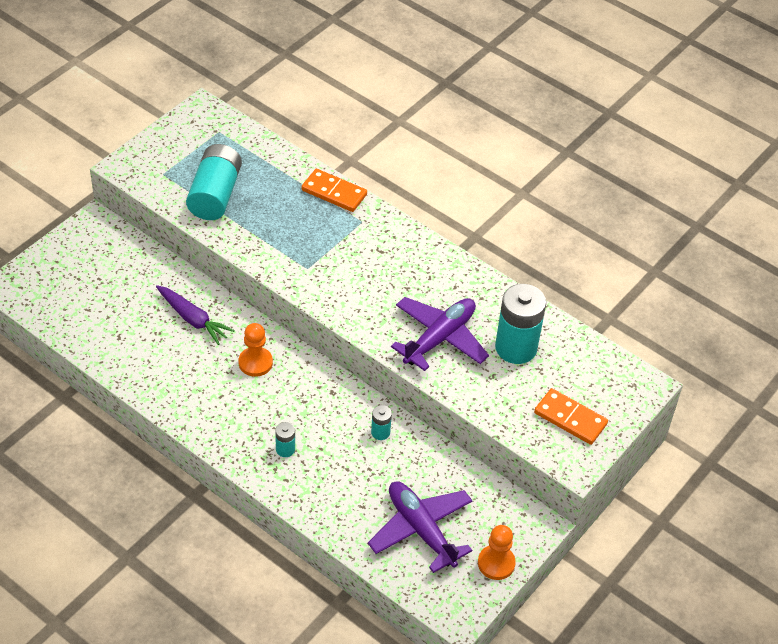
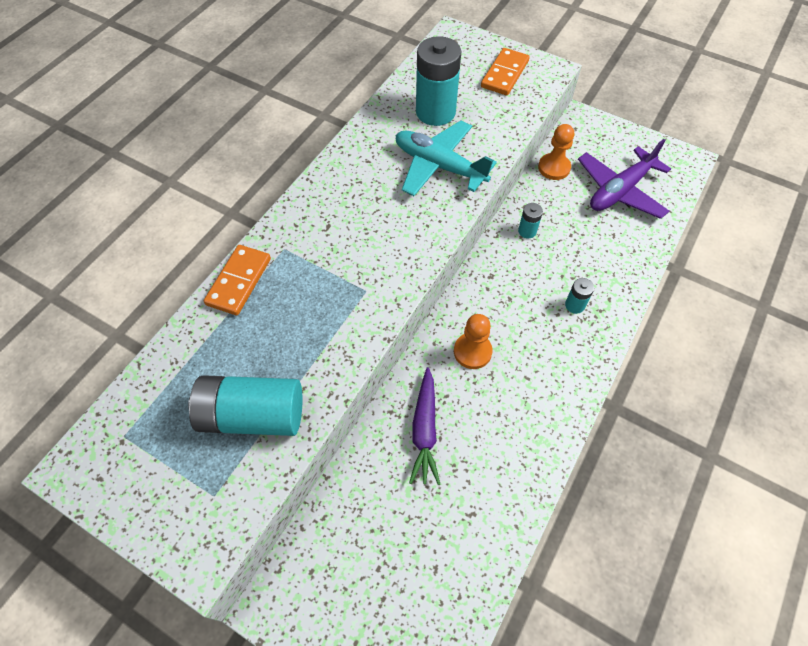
camera: 95 degrees left, 10 degrees up
purple carrot [156,285,235,345] -> purple carrot turned 150 degrees clockwise [409,367,440,485]
purple plane [391,297,489,371] -> turquoise plane [396,121,497,196]
orange pawn [478,525,516,580] -> orange pawn moved to [538,124,574,180]

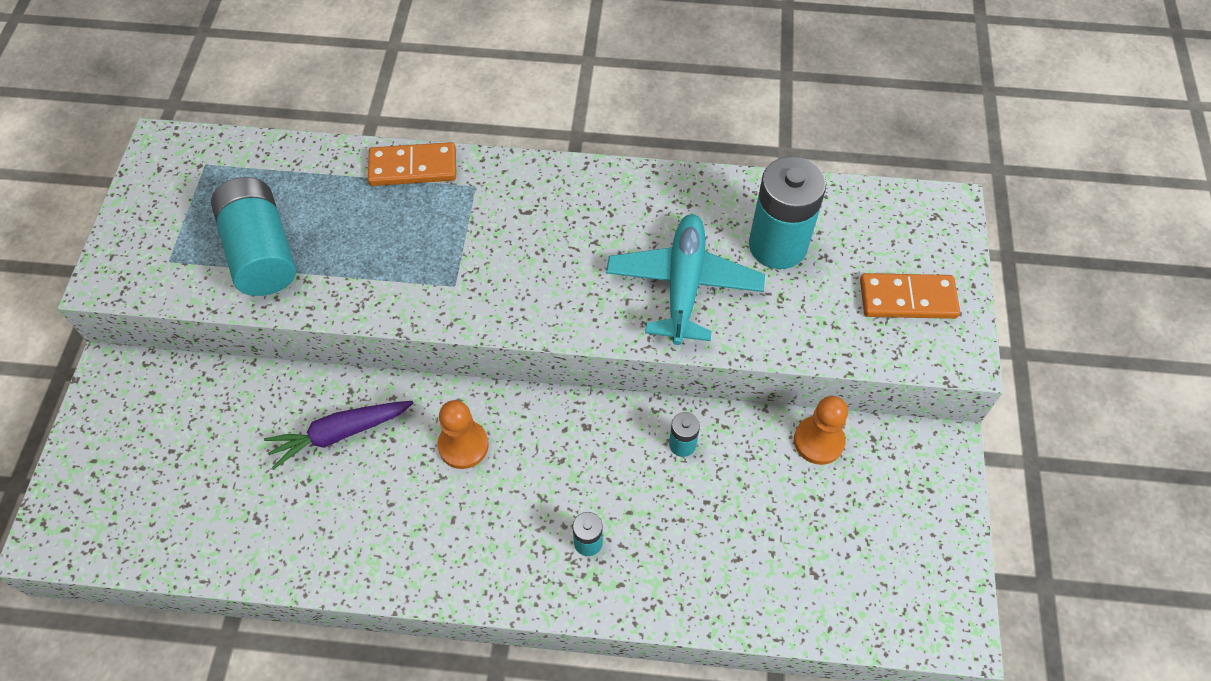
camera: 65 degrees right, 0 degrees up
purple plane [578,139,671,219] -> none

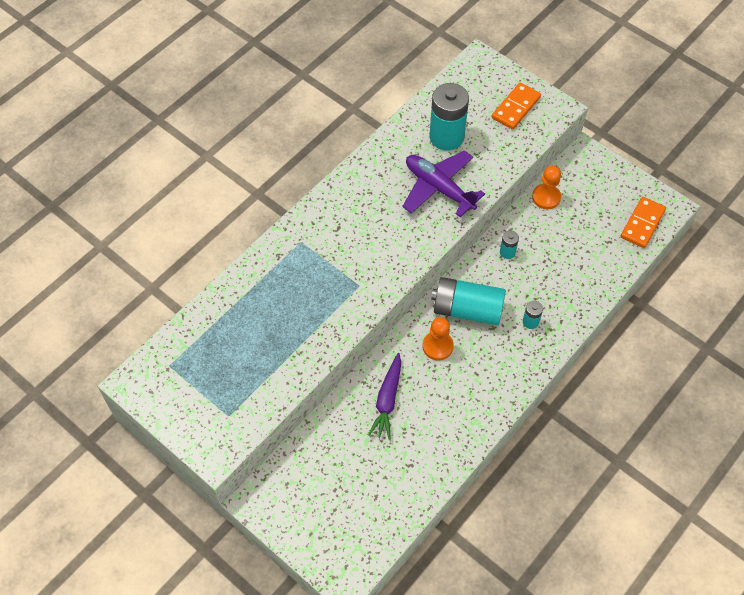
camera: 55 degrees left, 0 degrees up
turquoise battery [211,177,296,296] -> turquoise battery moved to [431,277,506,325]
orange domino [368,142,456,186] -> orange domino moved to [620,197,666,248]
turquoise plane [606,214,765,345] -> purple plane [402,150,485,217]

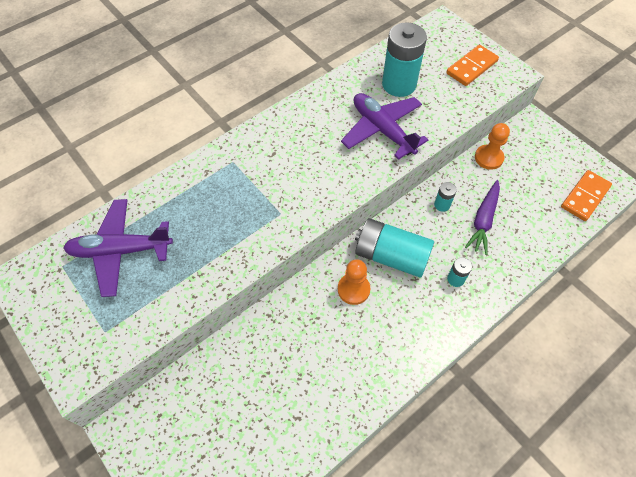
camera: 10 degrees right, 0 degrees up
purple carrot [368,353,401,440] -> purple carrot moved to [465,180,500,255]
none -> purple plane [63,199,173,297]

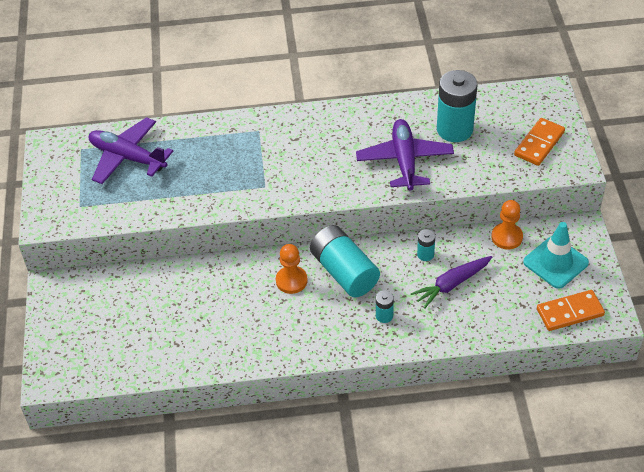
camera: 35 degrees right, 10 degrees down
orange domino [446,45,499,86] -> orange domino turned 45 degrees counterclockwise [514,118,565,166]
none -> turquoise traffic cone [523,222,589,289]

